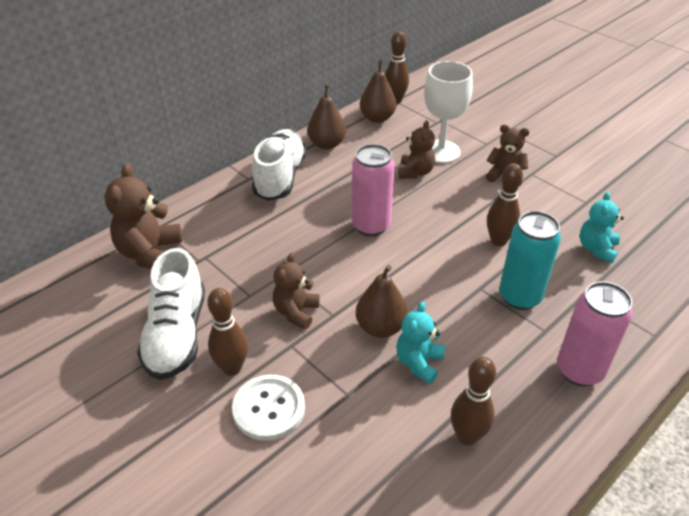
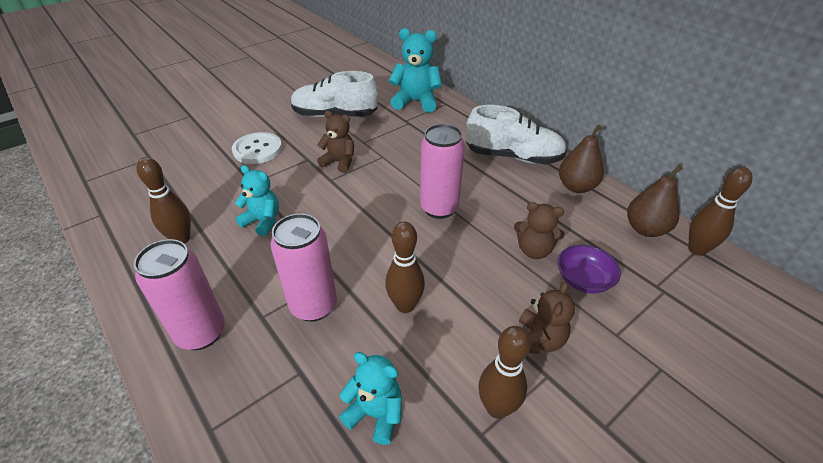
camera: 95 degrees right, 0 degrees up
brown teddy bear [105,163,182,269] -> turquoise teddy bear [388,28,442,113]
brown bowling pin [207,288,248,376] -> brown bowling pin moved to [478,326,531,419]
brown pear [356,265,408,338] -> none
white goblet [424,61,473,163] -> purple bowl [558,245,621,293]
turquoise can [499,211,561,310] -> pink can [270,214,337,322]

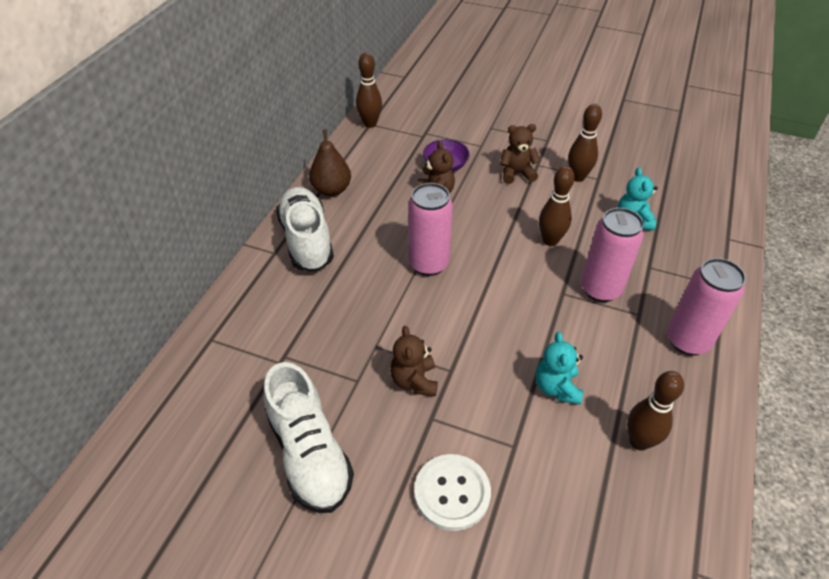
camera: 120 degrees left, 5 degrees up
turquoise teddy bear [388,28,442,113] -> none
brown pear [627,165,683,237] -> none

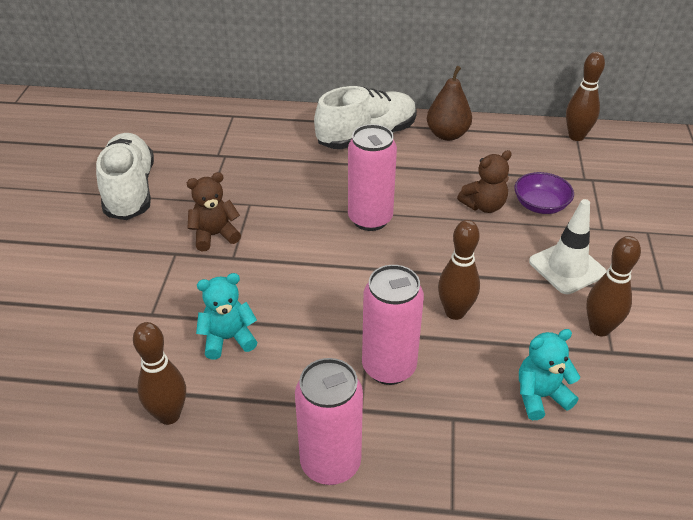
camera: 75 degrees right, 5 degrees down
white shoe [264,362,354,513] -> white shoe turned 120 degrees clockwise [96,133,154,220]
white button [414,454,491,531] -> none
brown teddy bear [500,124,541,184] -> white traffic cone [529,199,607,294]

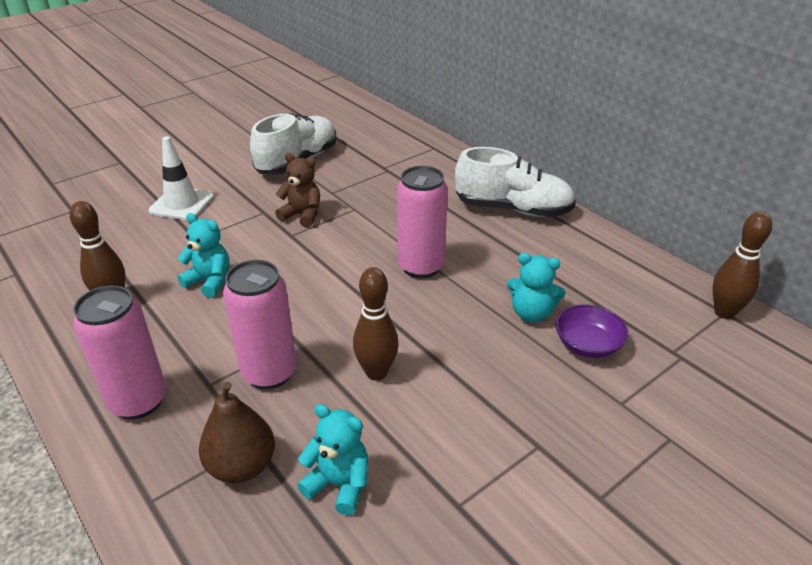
camera: 45 degrees right, 5 degrees down
brown pear [427,66,472,141] -> brown pear moved to [199,382,275,483]
brown teddy bear [457,150,512,213] -> turquoise teddy bear [507,253,565,322]
white traffic cone [529,199,607,294] -> white traffic cone moved to [149,136,214,220]
brown bowling pin [586,236,641,336] -> none

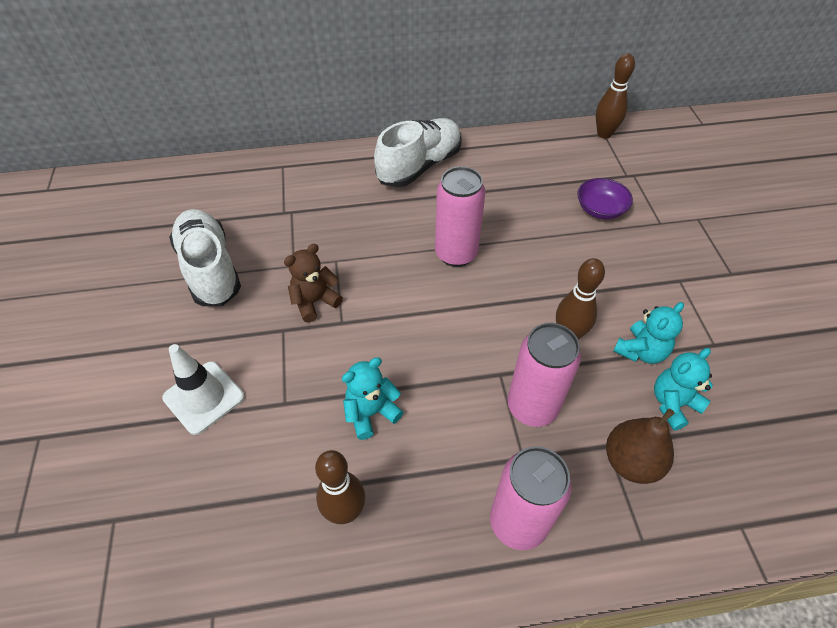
camera: 60 degrees left, 15 degrees up
turquoise teddy bear [507,253,565,322] -> turquoise teddy bear moved to [613,302,684,364]

